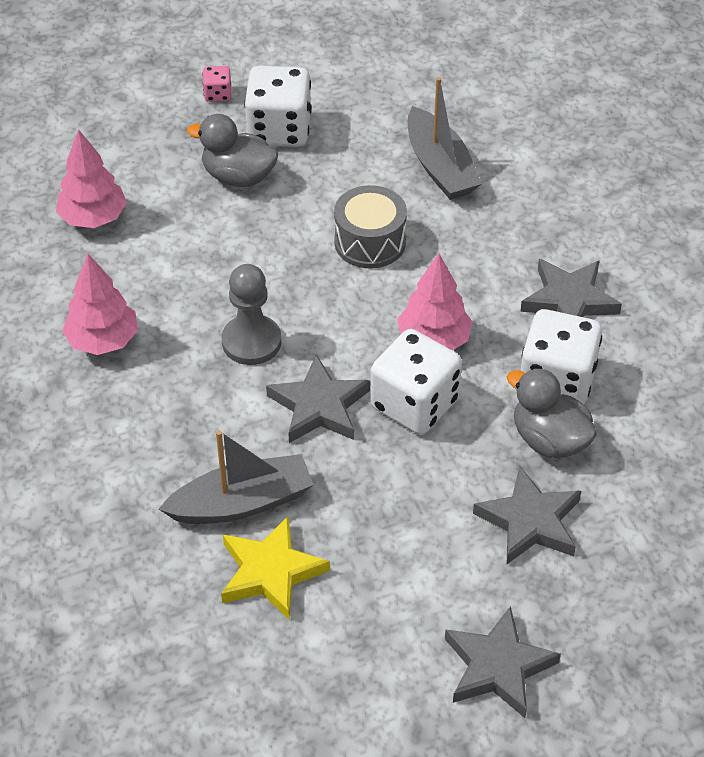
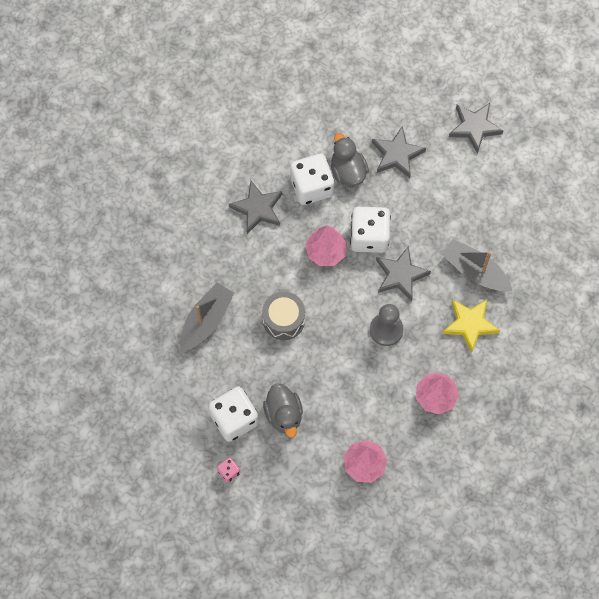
camera: 125 degrees left, 20 degrees up
yellow star [221,516,330,620] -> yellow star moved to [442,299,500,353]
grey duck [507,368,597,458] -> grey duck turned 150 degrees clockwise [331,133,369,186]

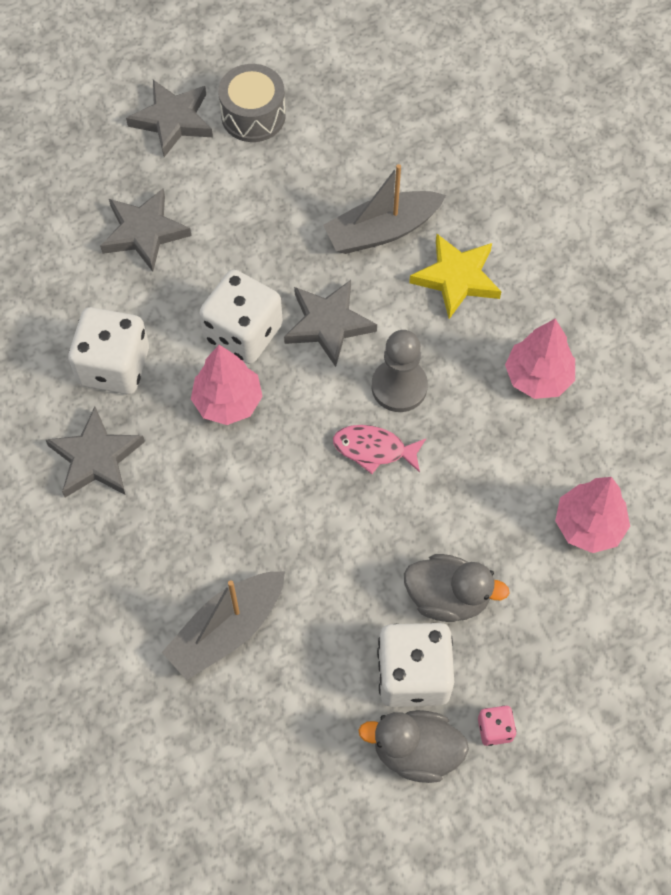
camera: 60 degrees left, 5 degrees down
grey boat [180,283,234,352] -> grey boat turned 105 degrees counterclockwise [162,571,285,680]
grey drum [262,291,305,340] -> grey drum moved to [218,64,286,142]
grey duck [331,133,369,186] -> grey duck moved to [358,710,469,783]
none -> pink fish [333,425,426,474]

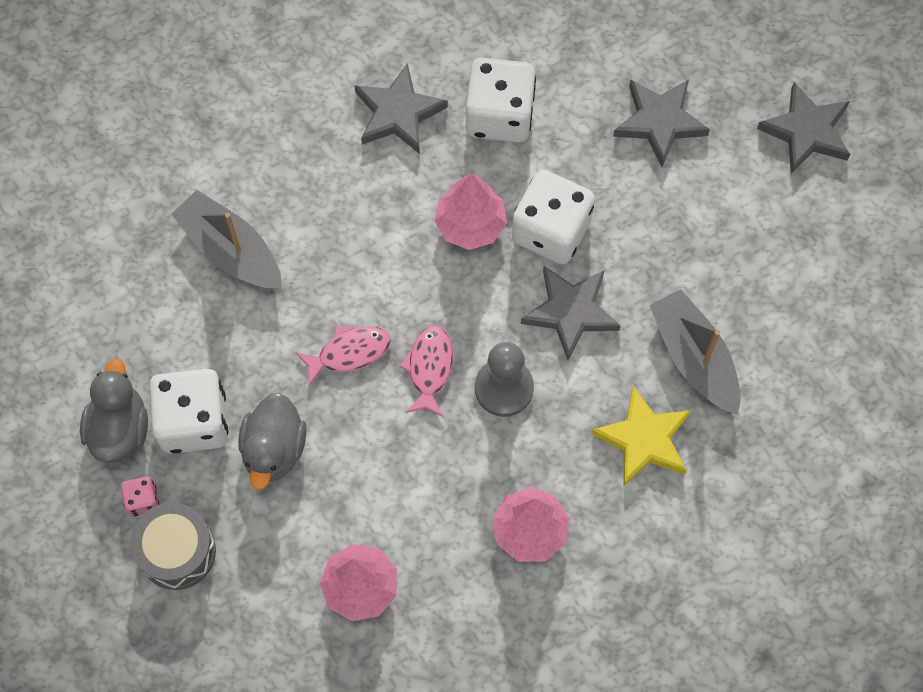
camera: 85 degrees right, 5 degrees up
grey drum [218,64,286,142] -> grey drum moved to [130,503,216,590]
none -> pink fish [295,325,391,386]

